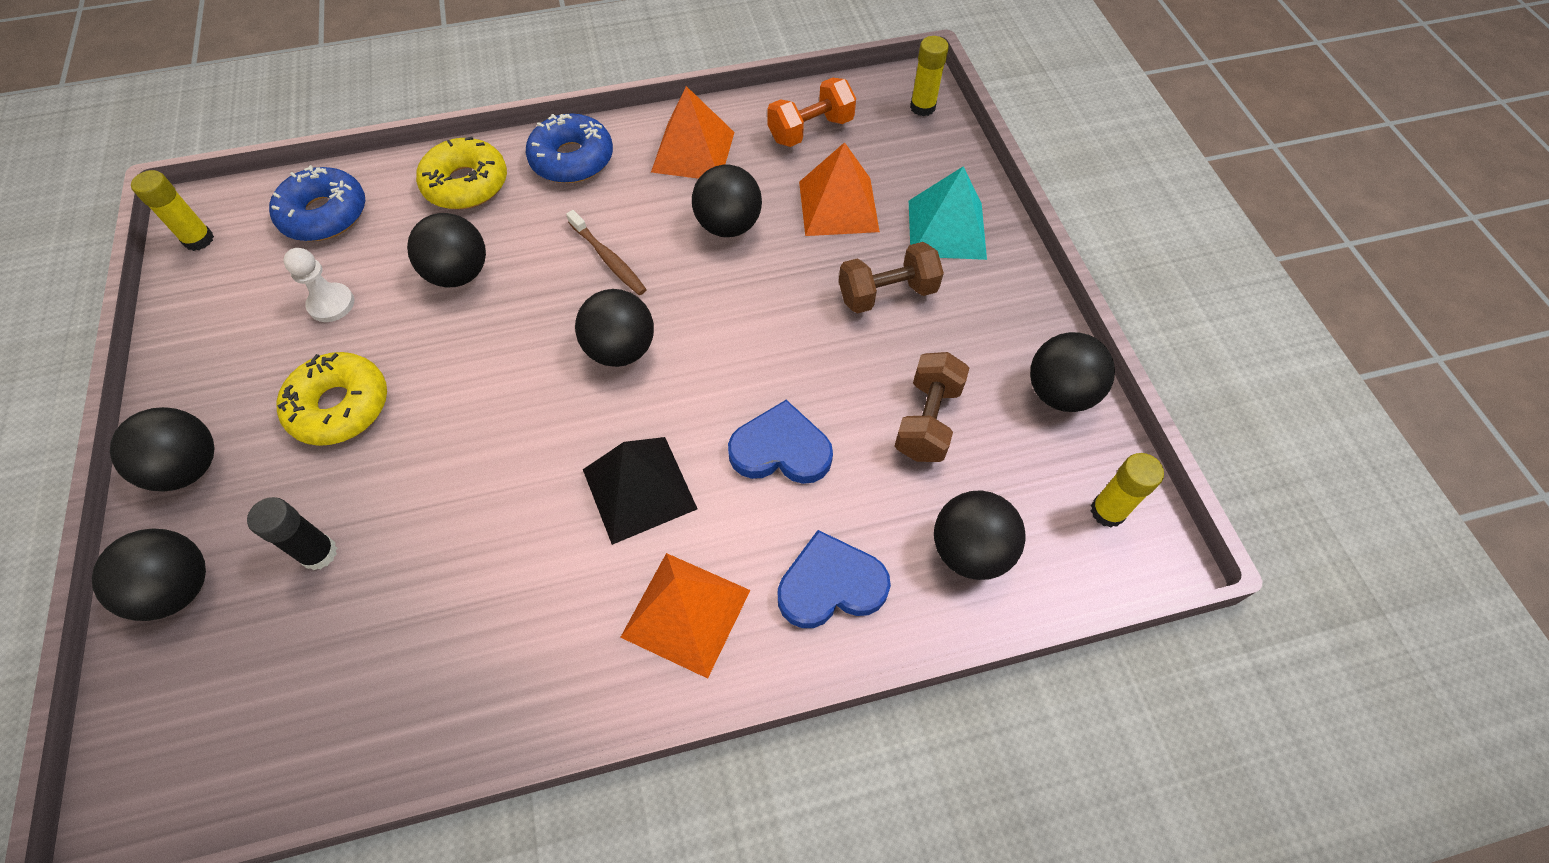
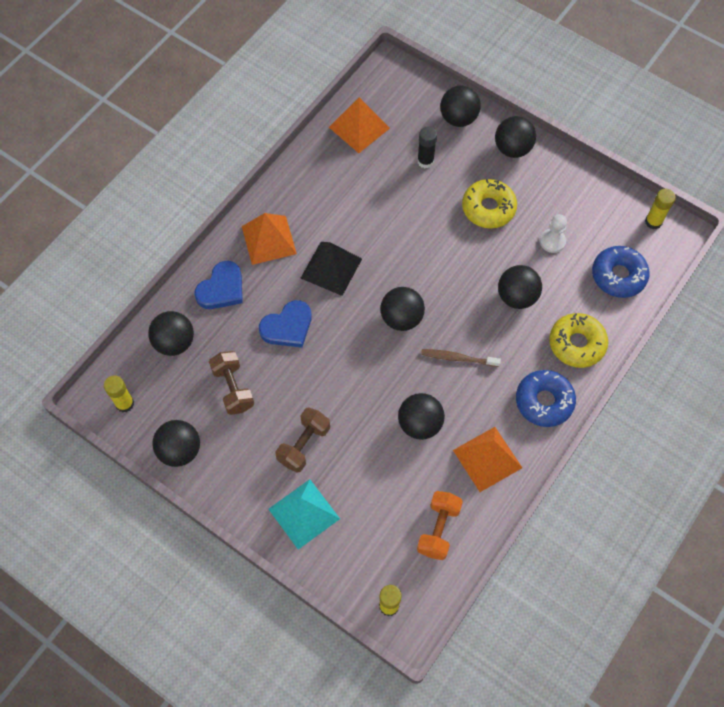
camera: 140 degrees right, 5 degrees up
orange pyramid [799,142,880,236] -> orange pyramid moved to [329,97,390,153]

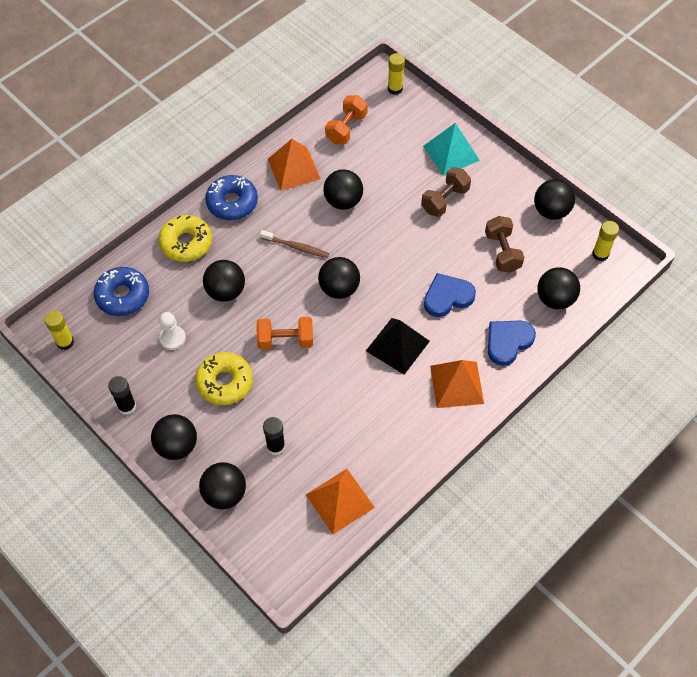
camera: 170 degrees left, 5 degrees down
none -> black glue stick [108,376,136,415]
none -> orange dumbbell [256,317,313,350]

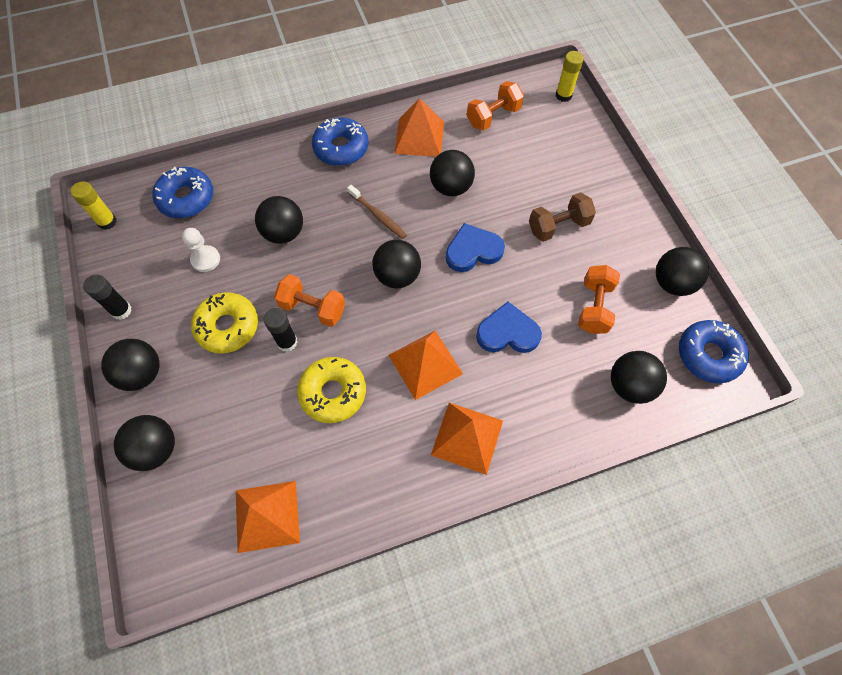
camera: 25 degrees right, 5 degrees up
yellow donut [158,215,212,262] -> yellow donut moved to [297,357,366,423]
black glue stick [263,417,285,455] -> black glue stick moved to [264,308,297,352]
black pyramid [366,318,430,375] -> orange pyramid [389,331,463,400]
turquoise pyramid [423,123,480,176] -> none
brown dumbbell [485,216,525,273] -> orange dumbbell [578,265,620,334]
blue heart [488,320,536,366] -> blue heart moved to [446,223,505,272]
yellow glue stick [592,221,619,261] -> blue donut [679,320,749,383]

